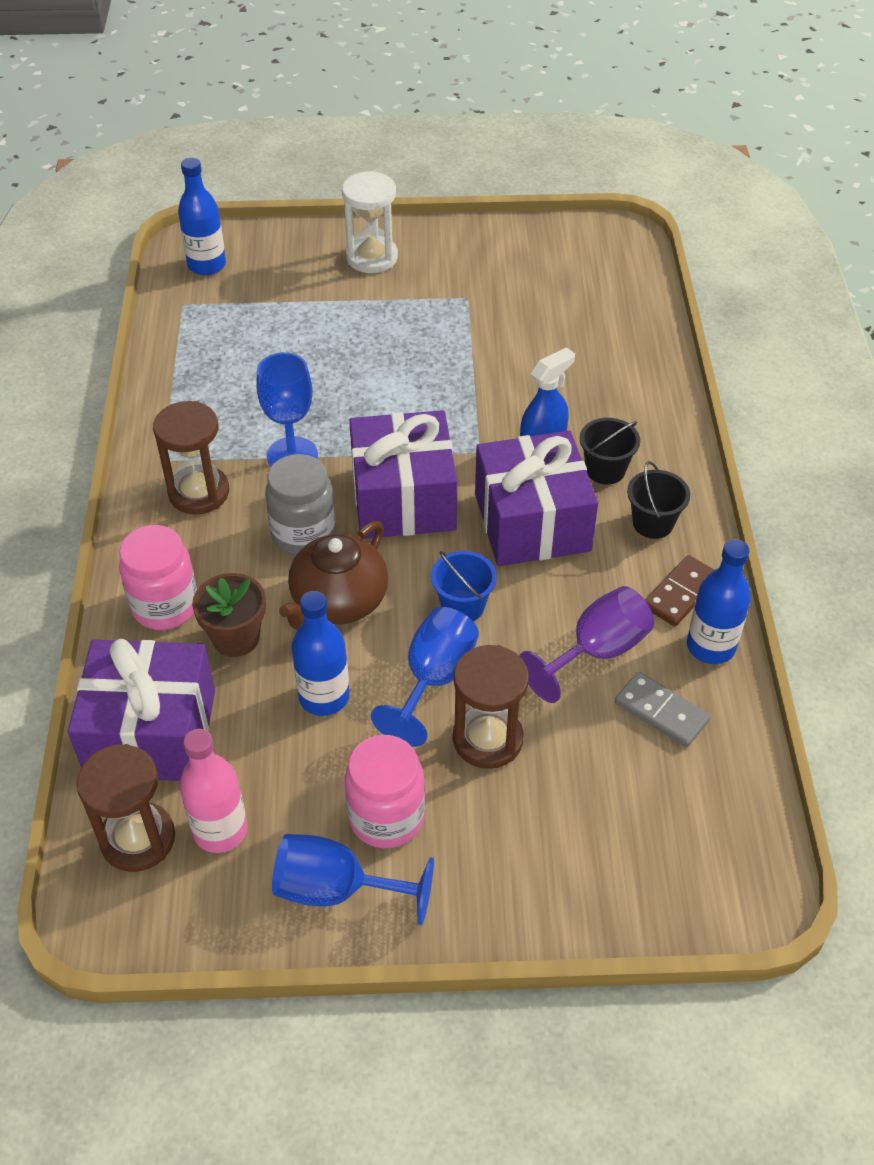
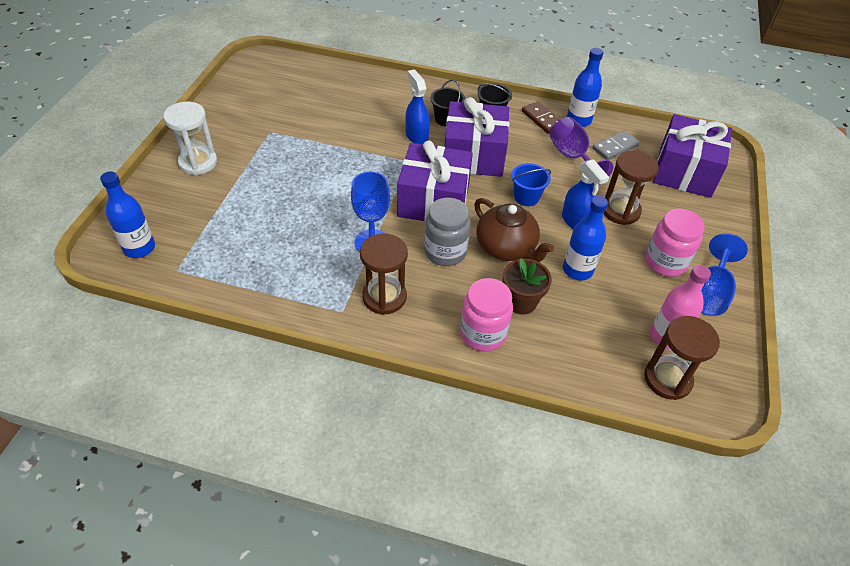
camera: 75 degrees left, 0 degrees up
purple gift [68,639,215,781] -> purple gift moved to [653,114,732,198]
blue goblet [371,607,479,747] -> blue spray bottle [562,159,609,229]

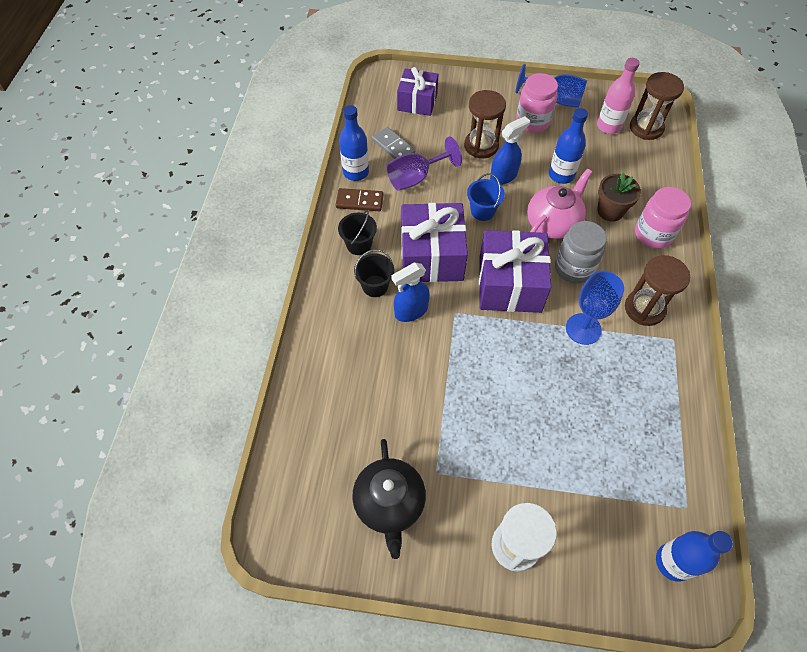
camera: 95 degrees left, 10 degrees up
brown teapot [474,198,554,262] -> pink teapot [527,169,592,239]
brown domino [522,101,560,134] -> brown domino turned 45 degrees clockwise [336,188,384,211]
purple gift [653,114,732,198] -> purple gift [397,67,439,116], size x0.65
none -> black teapot [352,439,426,559]

